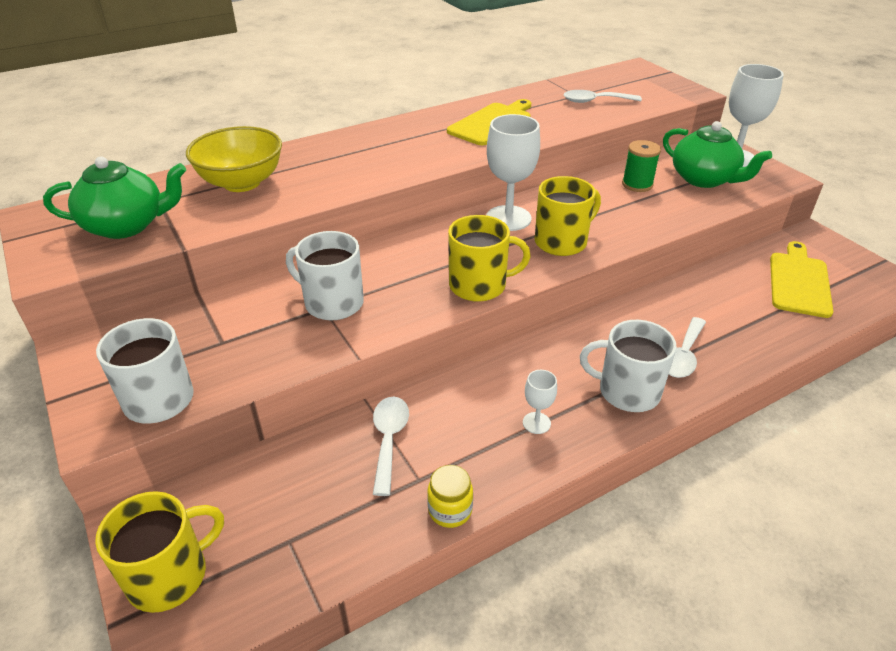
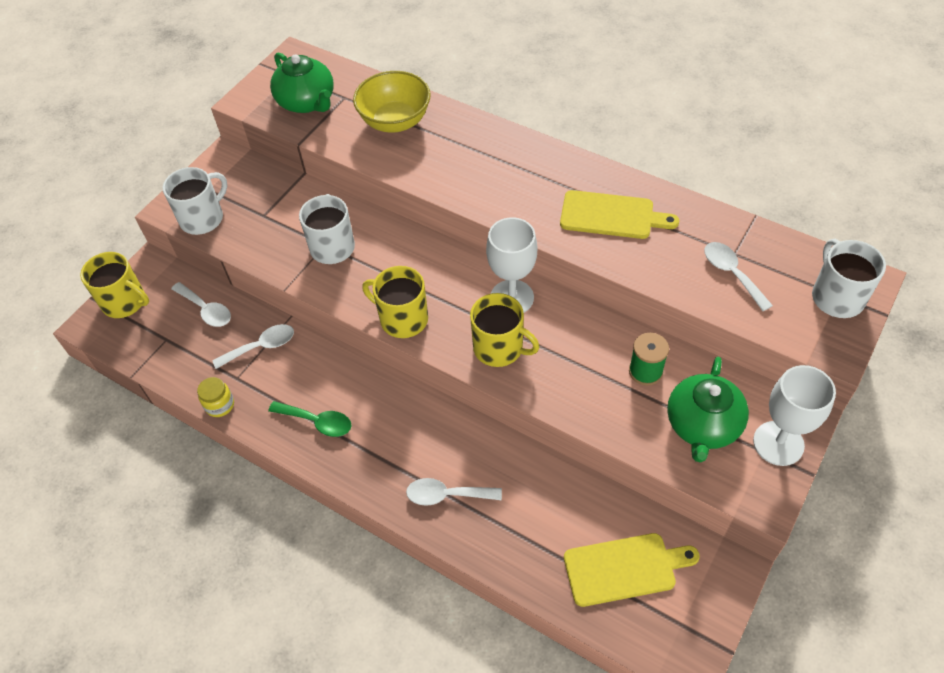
camera: 65 degrees right, 15 degrees up
yellow mug [448,215,531,302] -> yellow mug turned 150 degrees clockwise [362,266,428,338]
white goblet [523,370,557,434] -> green spoon [268,401,352,437]
white mug [580,320,677,412] -> white mug moved to [812,239,886,318]
none -> white spoon [171,282,231,327]

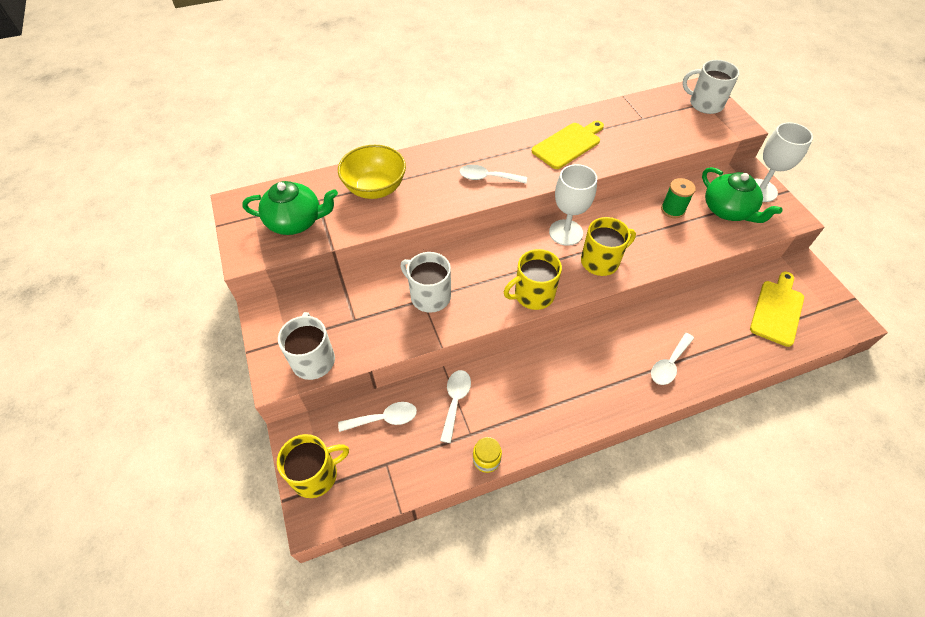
camera: 55 degrees left, 0 degrees up
green spoon [268,401,352,437] -> none
white spoon [704,242,773,311] -> white spoon moved to [460,165,527,184]

